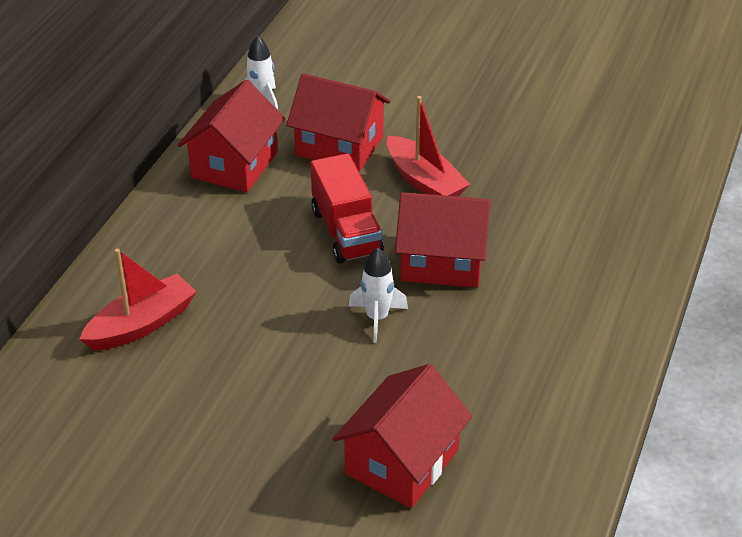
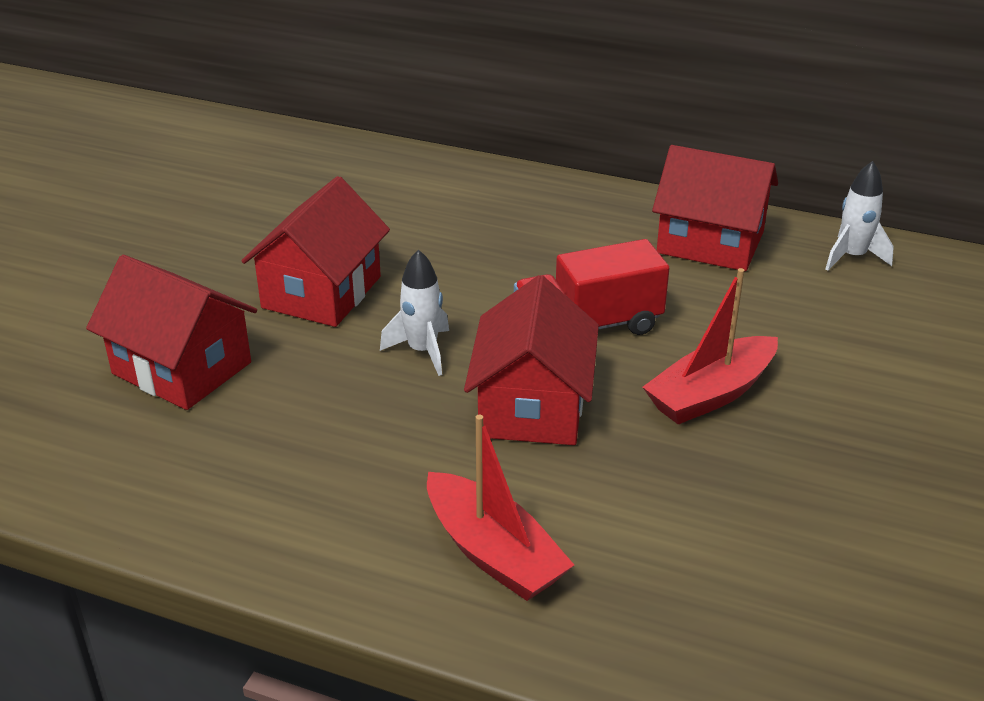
camera: 90 degrees right, 5 degrees down
red boat [79,248,197,350] -> red boat moved to [427,415,574,601]
red house [286,74,391,171] -> red house moved to [242,176,390,327]

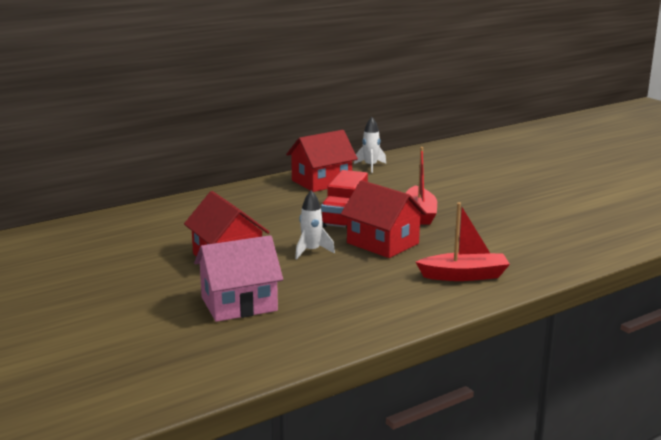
camera: 55 degrees left, 15 degrees down
red house [86,255,257,410] -> pink house [194,235,283,322]

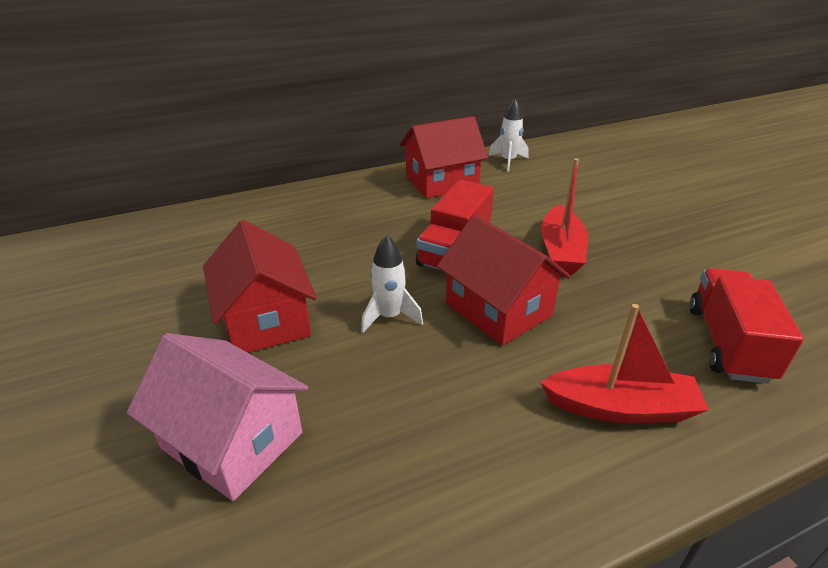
camera: 10 degrees right, 15 degrees up
pink house [194,235,283,322] -> pink house turned 45 degrees clockwise [127,333,308,501]
none -> red truck [689,268,804,384]

